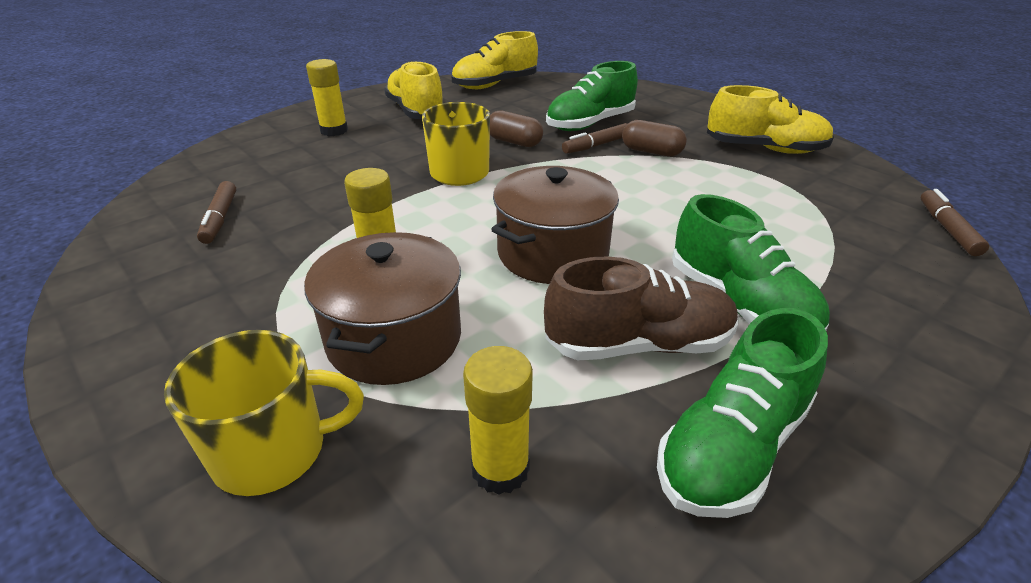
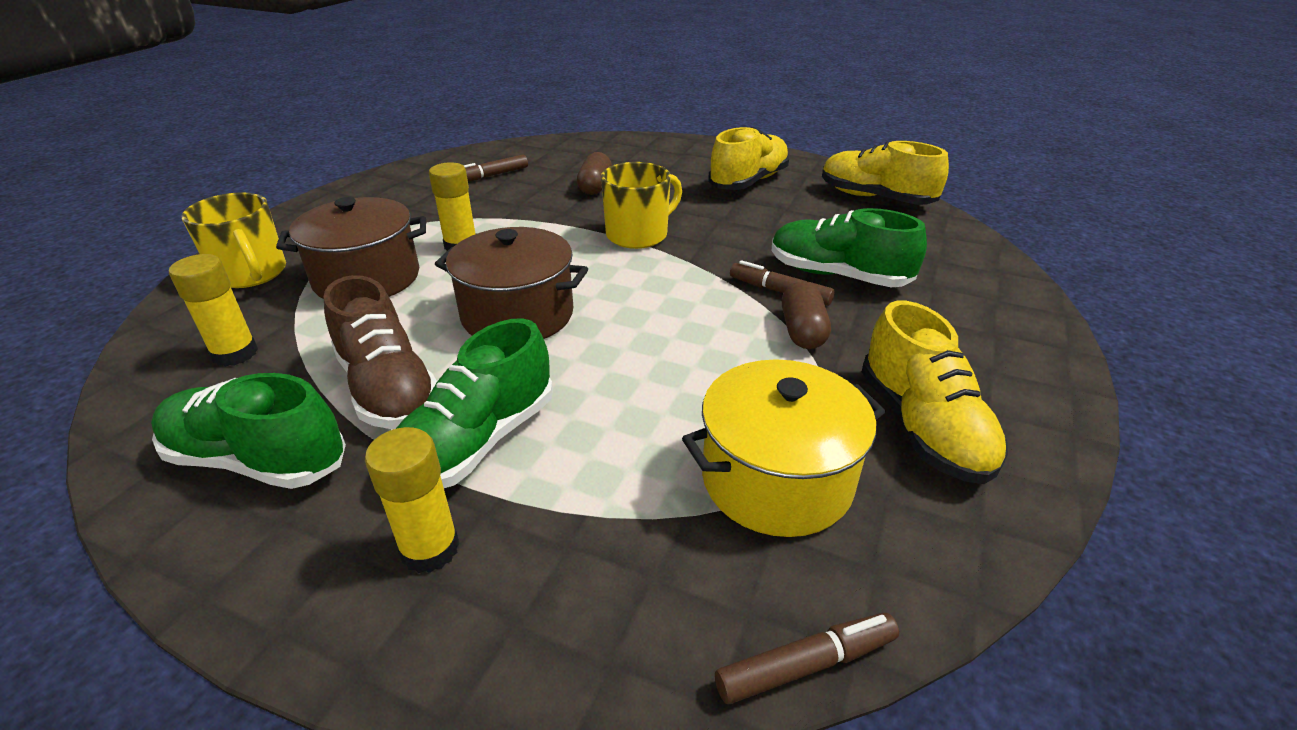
camera: 65 degrees right, 0 degrees up
yellow glue stick [306,59,348,136] -> yellow glue stick moved to [365,427,460,573]
brown capsule [490,110,543,147] -> brown capsule moved to [577,152,612,195]
none -> yellow pot [682,359,885,537]

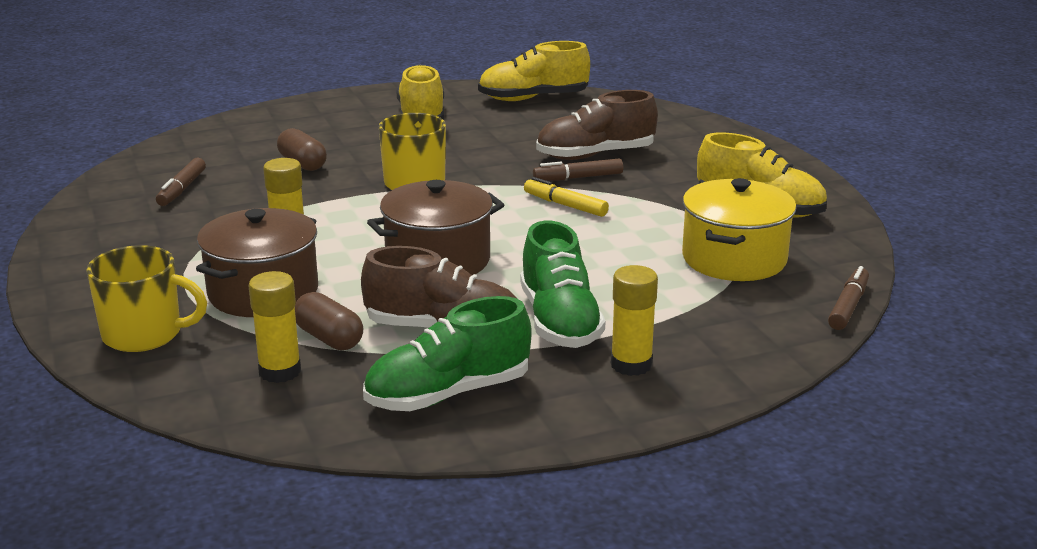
camera: 45 degrees left, 10 degrees down
green shoe [772,208,927,287] -> brown shoe [536,90,658,160]
brown capsule [782,281,831,349] -> brown capsule moved to [295,292,363,350]
none -> yellow marker [524,177,609,217]

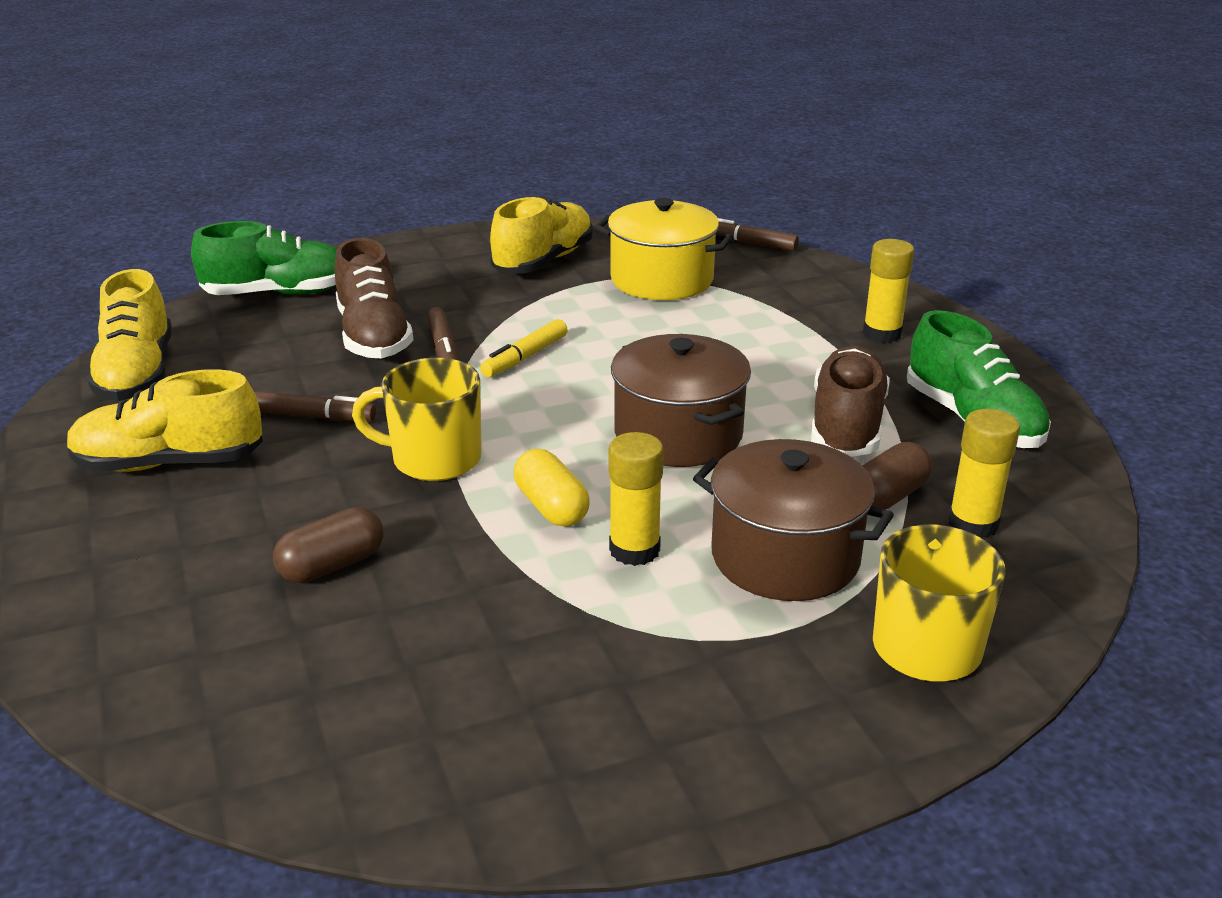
camera: 90 degrees left, 5 degrees up
brown marker [156,158,206,206] -> brown marker moved to [255,391,376,421]
green shoe [520,221,605,348] -> green shoe moved to [191,221,337,295]
none -> yellow capsule [514,449,590,527]

